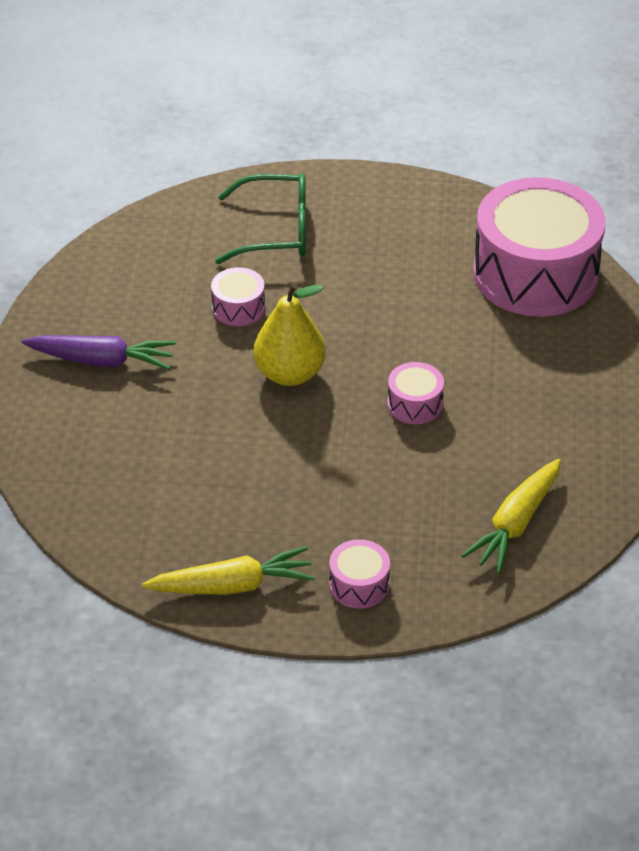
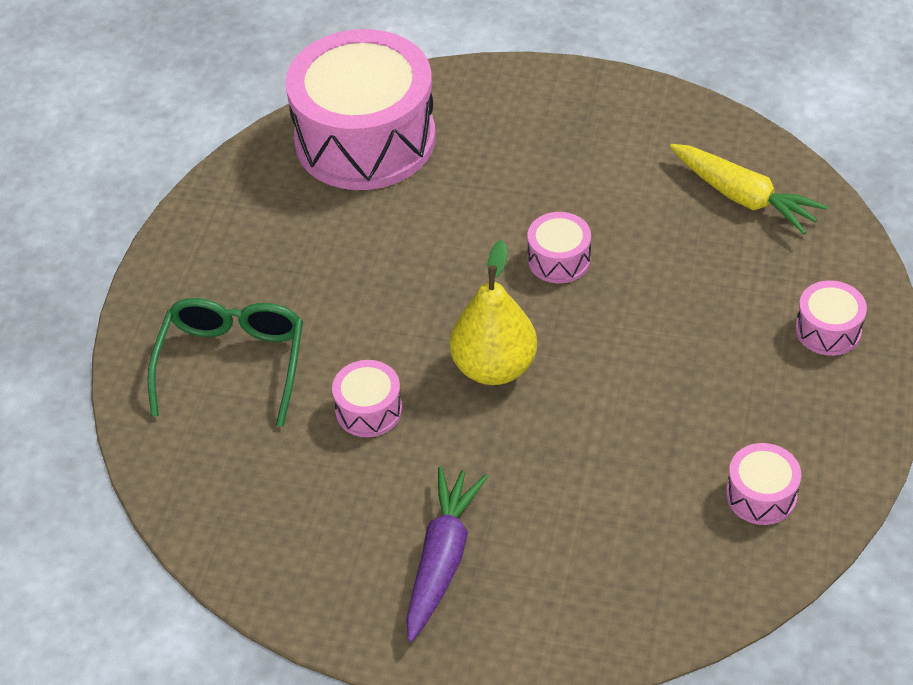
camera: 80 degrees left, 5 degrees up
yellow carrot [142,546,315,594] -> none
none -> pink drum [726,443,801,525]

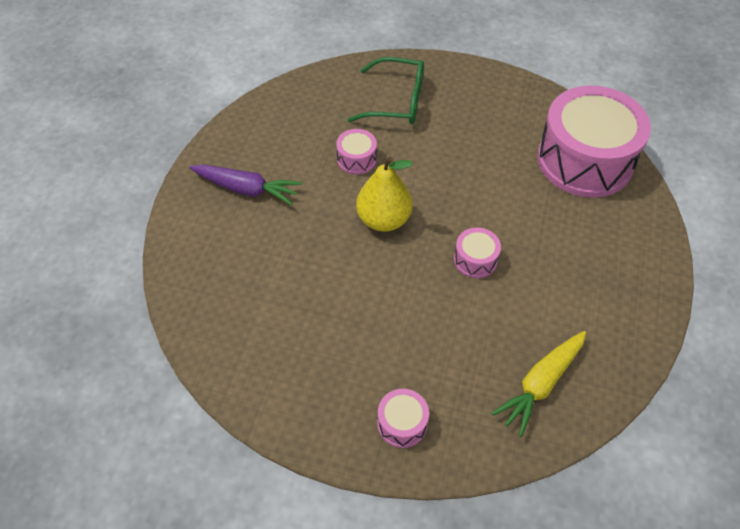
camera: 90 degrees right, 5 degrees up
pink drum [726,443,801,525] -> none

